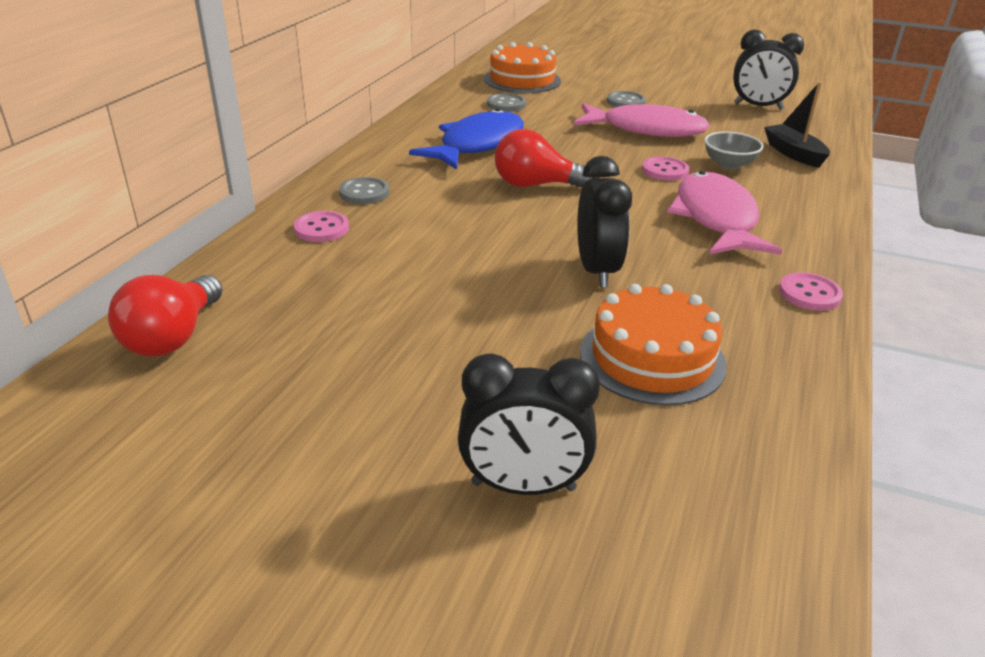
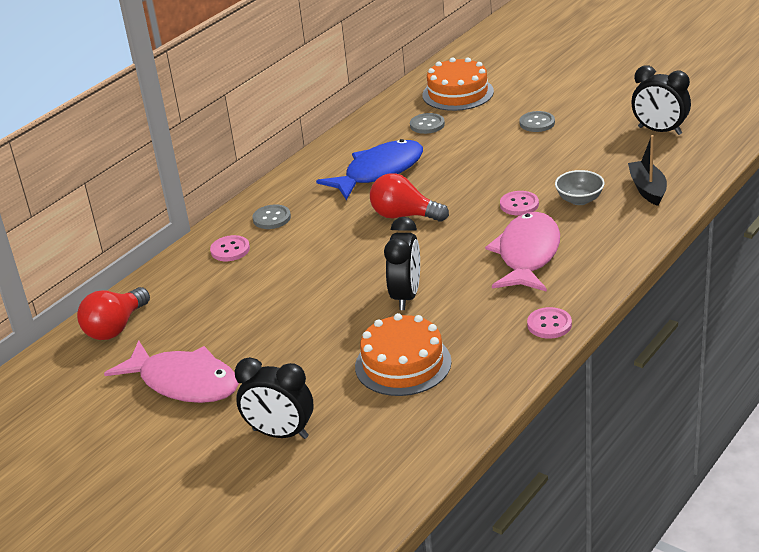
camera: 20 degrees right, 0 degrees up
pink fish [574,103,710,137] -> pink fish moved to [104,340,239,403]

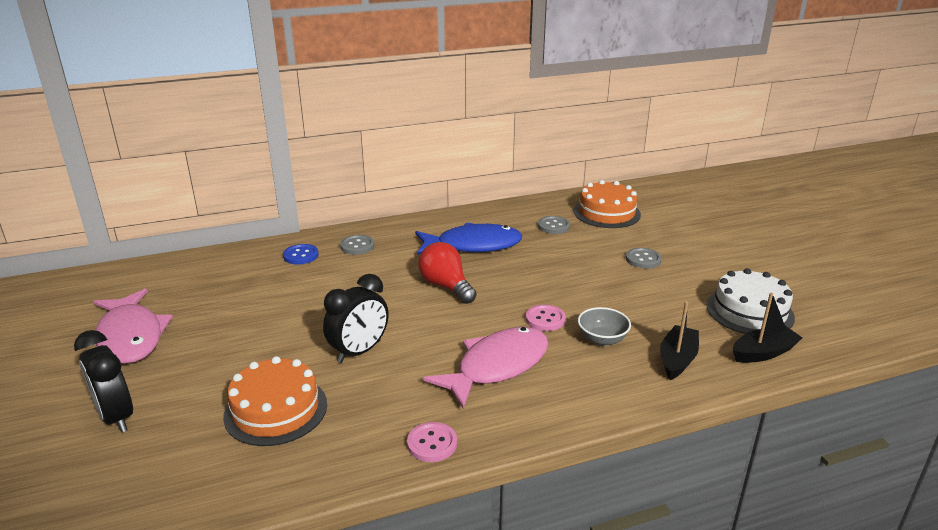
camera: 30 degrees right, 5 degrees down
red light bulb [77,287,150,340] -> none
pink button [210,235,250,261] -> blue button [283,244,319,265]
black clock [631,65,691,135] -> white cake [706,268,795,334]
none -> black boat [733,293,802,363]

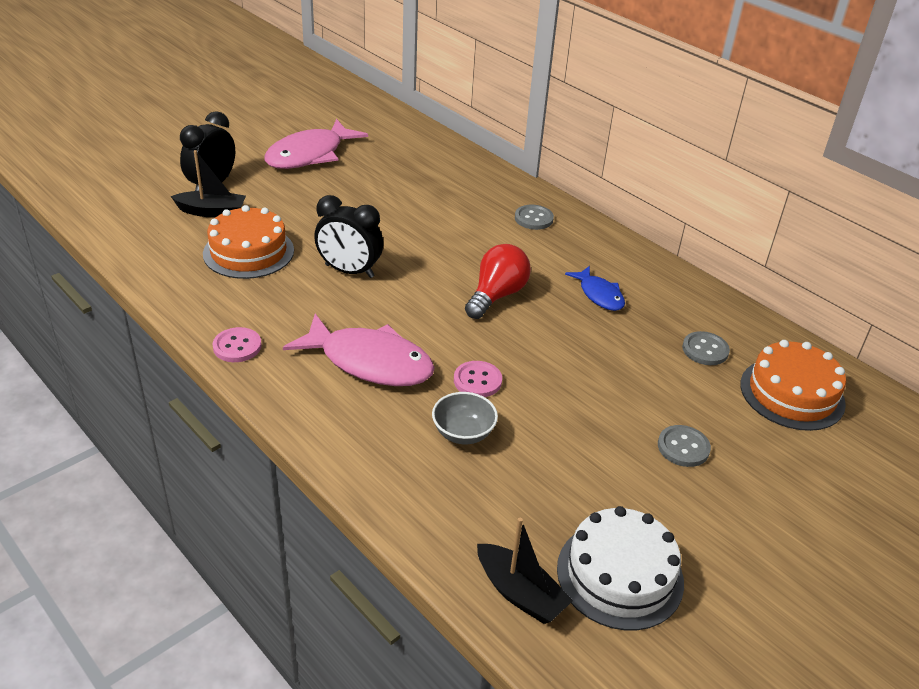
camera: 65 degrees right, 10 degrees up
blue button [283,244,319,265] -> none
blue fish [415,223,522,255] -> blue fish [565,266,625,311], size x0.55
black boat [660,302,699,380] -> black boat moved to [171,150,246,218]

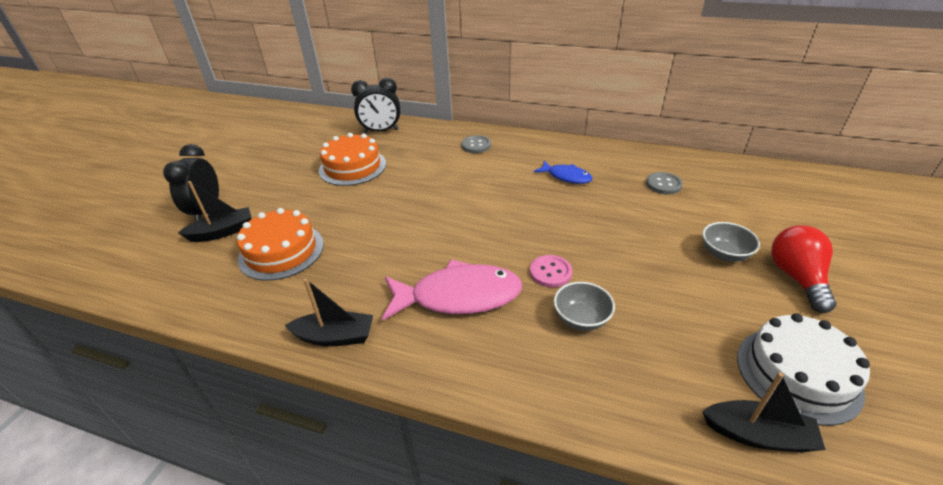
camera: 25 degrees left, 0 degrees up
pink button [212,327,262,362] -> black boat [284,279,373,346]
pink fish [264,119,368,169] -> none
black clock [314,195,383,278] -> black clock moved to [351,78,400,133]
red light bulb [465,244,531,319] -> red light bulb moved to [771,225,837,313]
grey button [658,425,711,467] -> grey bowl [703,222,760,262]
orange cake [740,340,846,431] -> orange cake moved to [319,133,386,186]

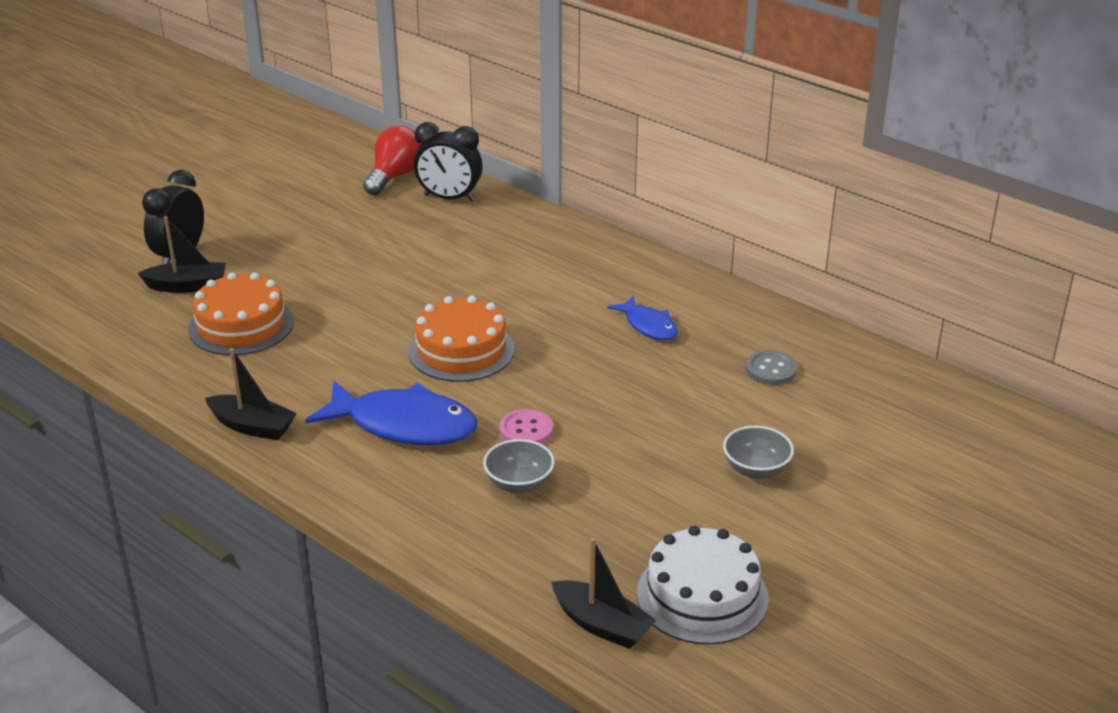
camera: 20 degrees right, 5 degrees down
orange cake [319,133,386,186] -> orange cake moved to [408,296,515,382]
pink fish [382,259,523,321] -> blue fish [305,381,478,445]
grey button [461,135,491,153] -> none
red light bulb [771,225,837,313] -> red light bulb moved to [363,126,422,195]

